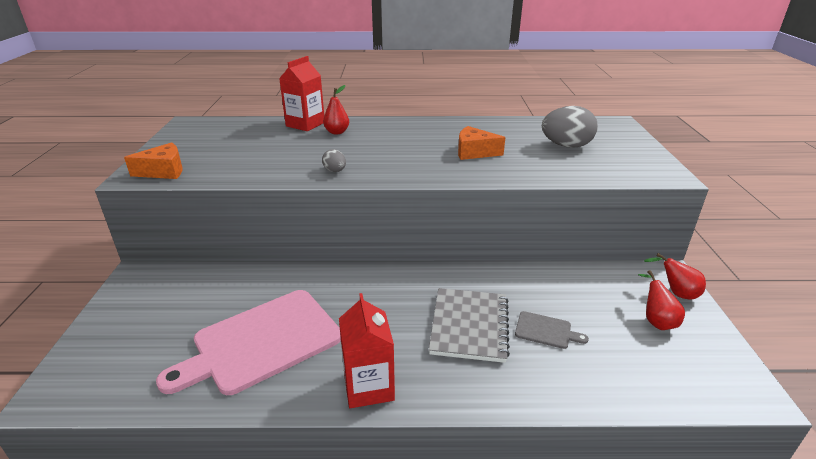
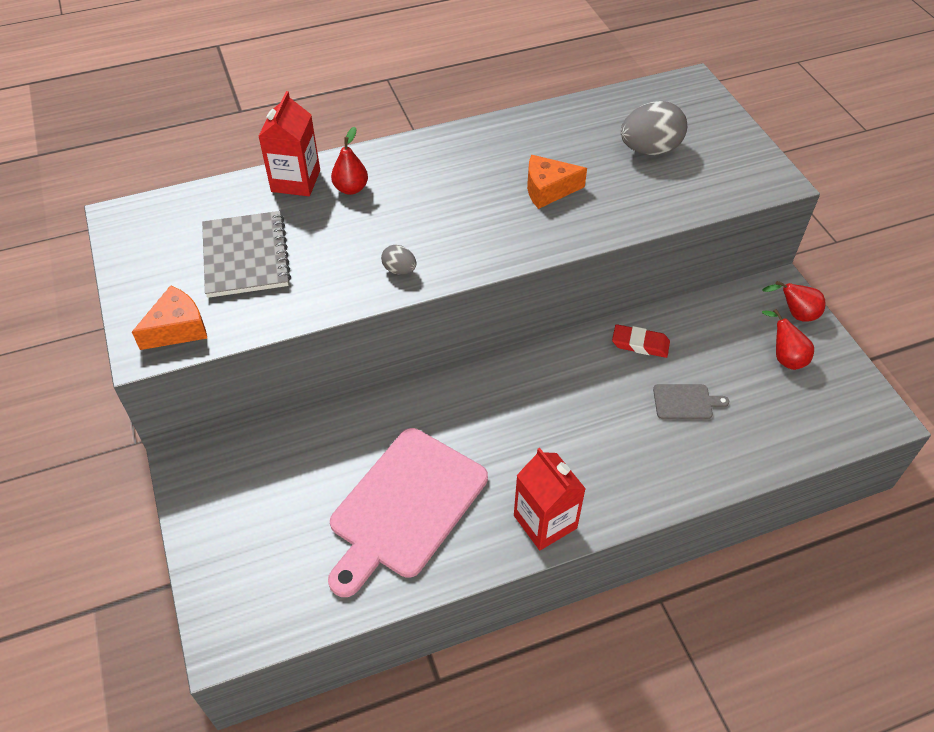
camera: 20 degrees left, 20 degrees up
grey notebook [429,288,510,363] -> grey notebook moved to [202,211,291,298]
none -> red eraser [612,324,670,358]

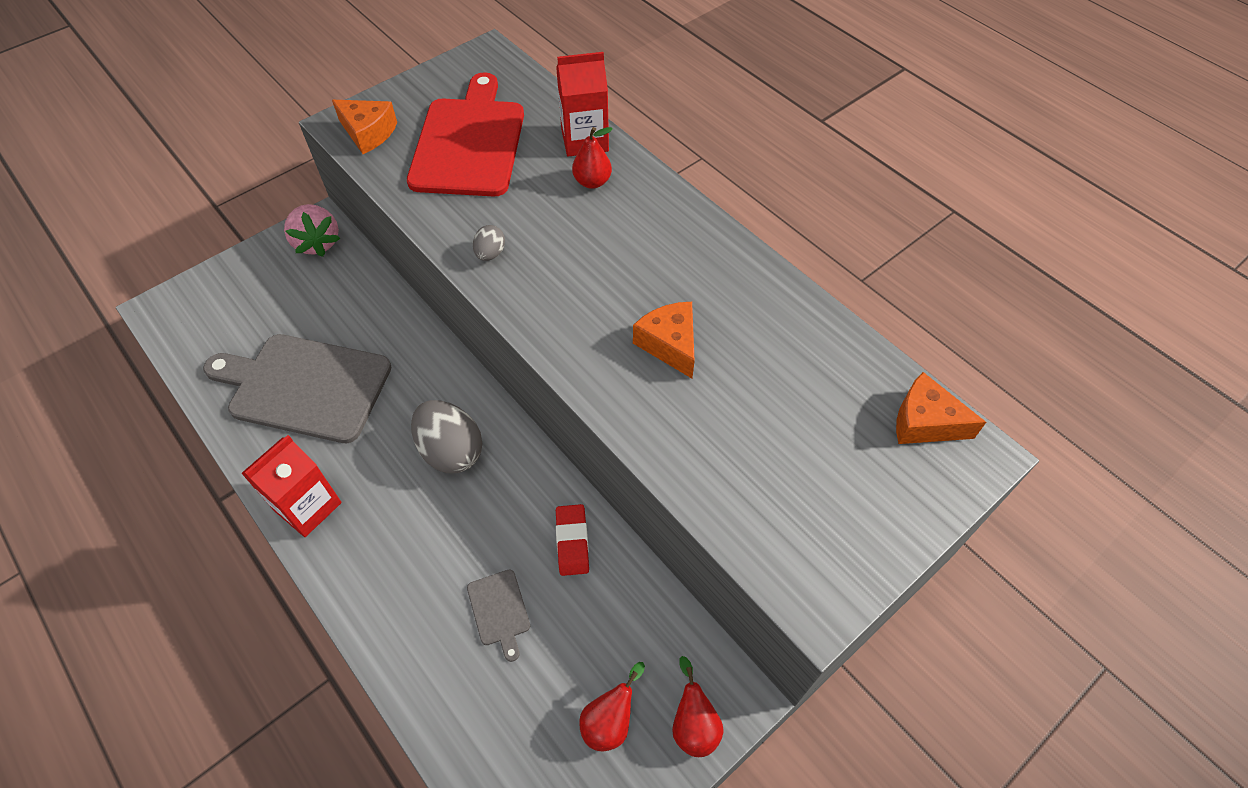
camera: 70 degrees right, 5 degrees up
grey notebook [202,211,291,298] -> red cutting board [407,72,524,196]
pink cutting board [328,428,488,597] -> grey cutting board [203,334,391,443]
grey egg [621,101,687,155] -> grey egg moved to [411,400,483,473]
none -> pink strawberry [284,204,340,257]
none -> orange cheese [896,372,986,444]

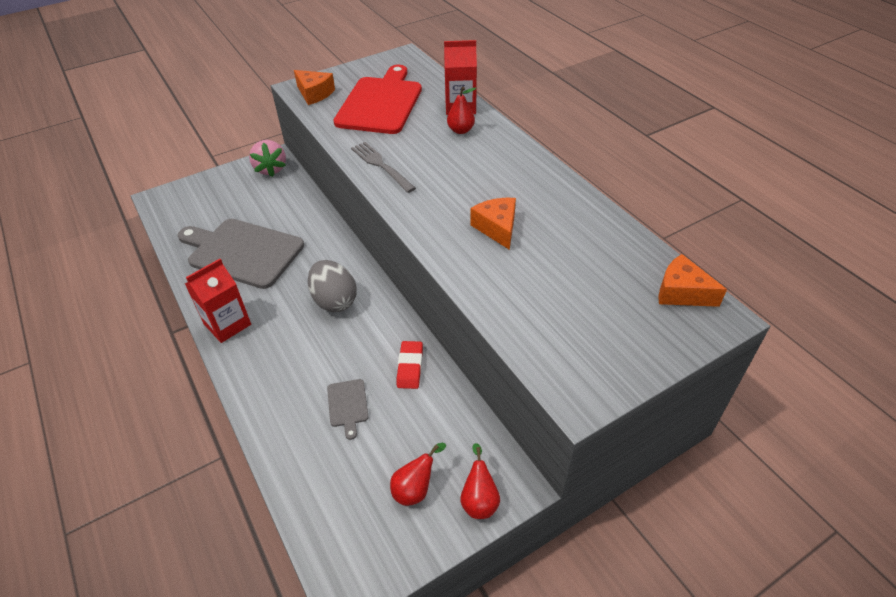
camera: 10 degrees right, 10 degrees down
grey egg [473,225,505,261] -> grey fork [351,142,416,193]

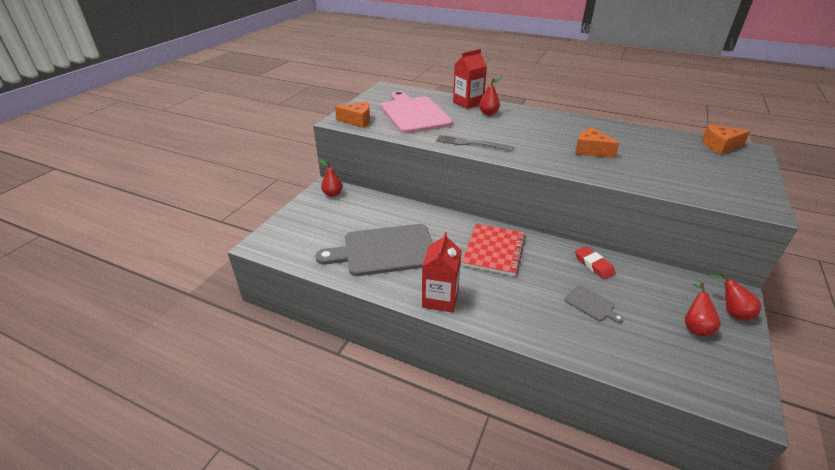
camera: 35 degrees left, 10 degrees down
pink strawberry [249,140,286,177] -> red pear [319,159,343,197]
grey egg [308,260,357,312] -> red notebook [462,224,526,276]
red cutting board [333,65,422,134] -> pink cutting board [381,91,453,134]

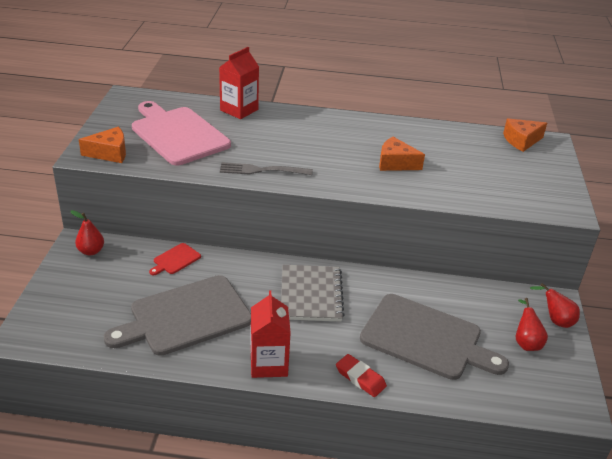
camera: 20 degrees left, 0 degrees up
red notebook [462,224,526,276] -> grey notebook [281,265,345,322]
red pear [479,77,503,115] -> none
grey cutting board [564,285,624,323] -> grey cutting board [360,294,509,380], size x2.39
red eraser [575,246,616,279] -> red eraser moved to [336,354,387,397]
none -> red cutting board [149,243,201,275]

